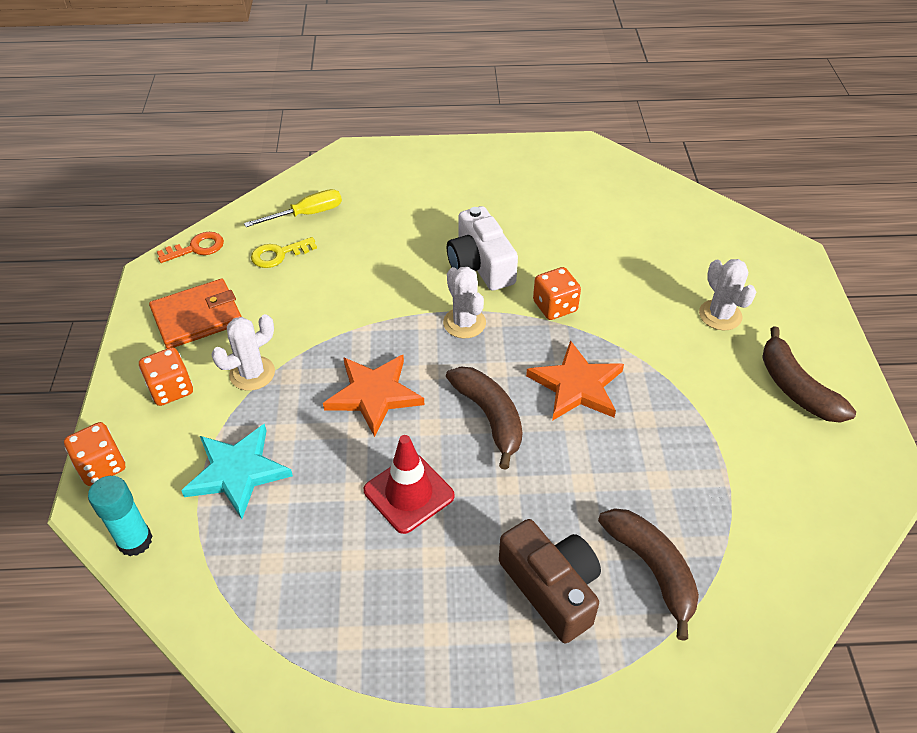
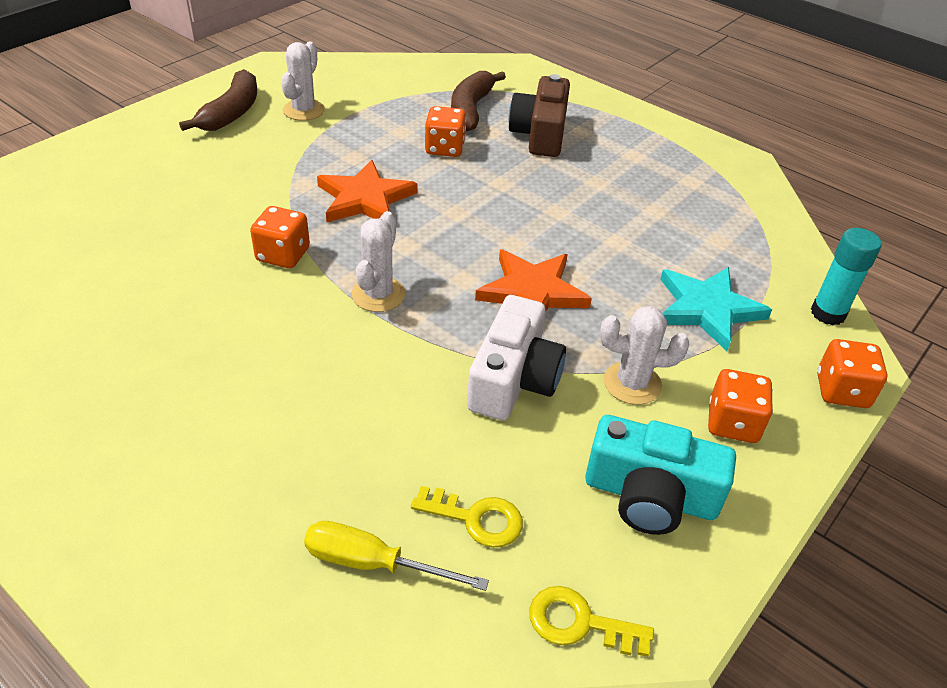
camera: 140 degrees left, 5 degrees down
orange wallet [149,279,242,348] -> turquoise camera [585,415,736,535]
orange key [157,232,224,263] -> yellow key [529,586,654,657]
red traffic cone [364,435,455,534] -> none
brown banana [446,367,523,470] -> none
white camera [447,206,518,291] -> white camera moved to [467,295,566,420]
white cactus [699,259,756,330] -> white cactus moved to [281,42,325,121]
none -> orange dice [425,106,466,157]

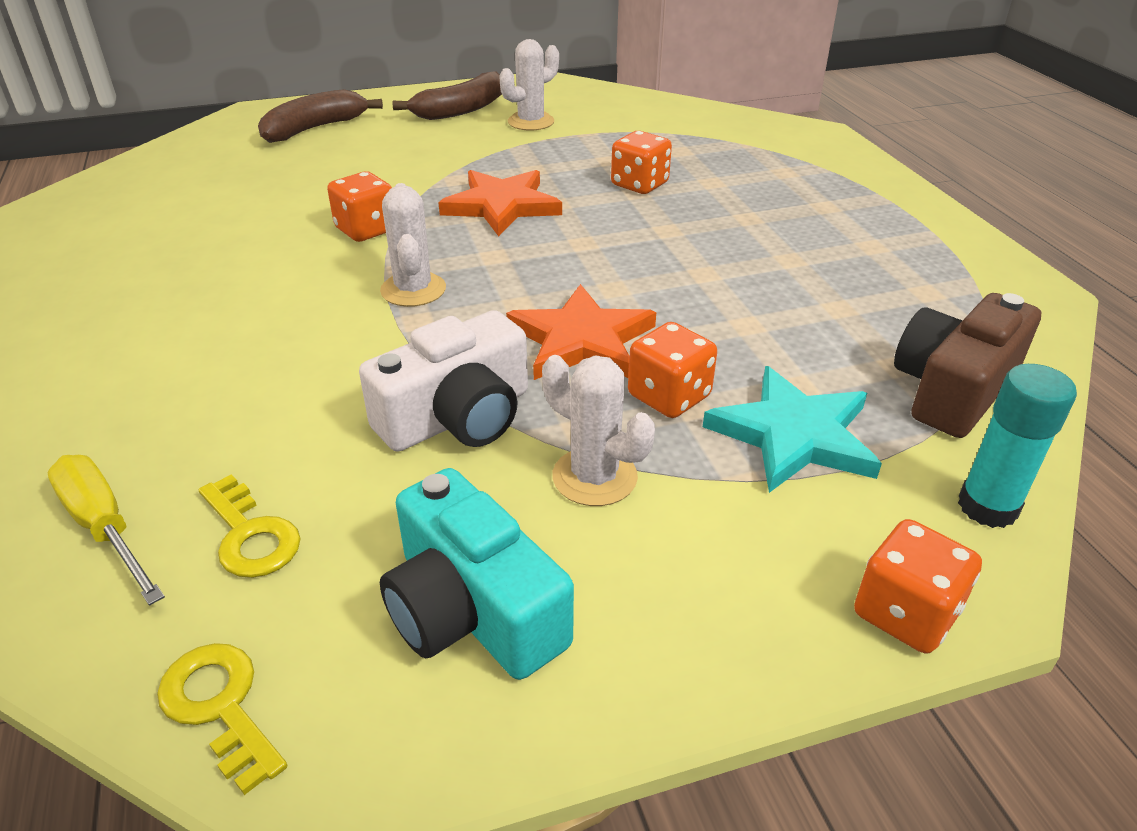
camera: 35 degrees right, 5 degrees down
white cactus [352,211,405,312] -> white cactus turned 60 degrees counterclockwise [380,183,446,307]
brown banana [451,71,506,131] -> brown banana moved to [258,89,383,143]
brown camera [508,74,570,157] -> brown camera moved to [894,293,1041,438]
orange dice [708,369,773,443] -> orange dice moved to [628,322,717,418]

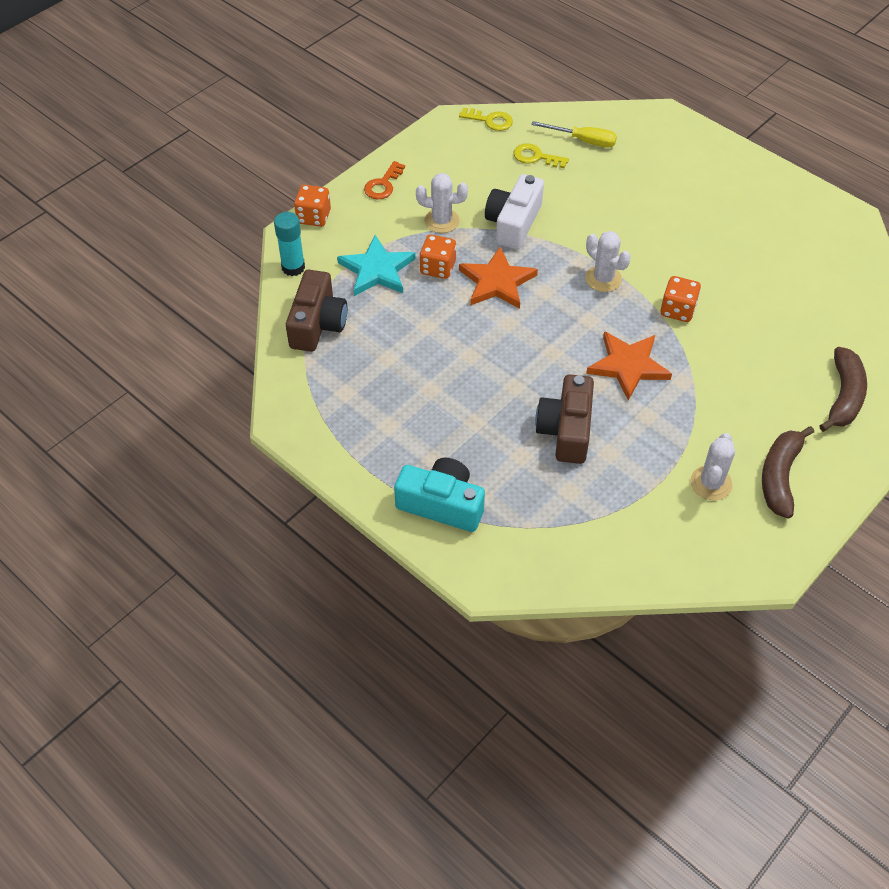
camera: 150 degrees right, 15 degrees up
turquoise camera [380,468,574,680] -> turquoise camera moved to [394,458,485,532]
orange dice [611,131,672,194] -> brown camera [535,374,594,464]
none -> orange key [364,161,405,200]

